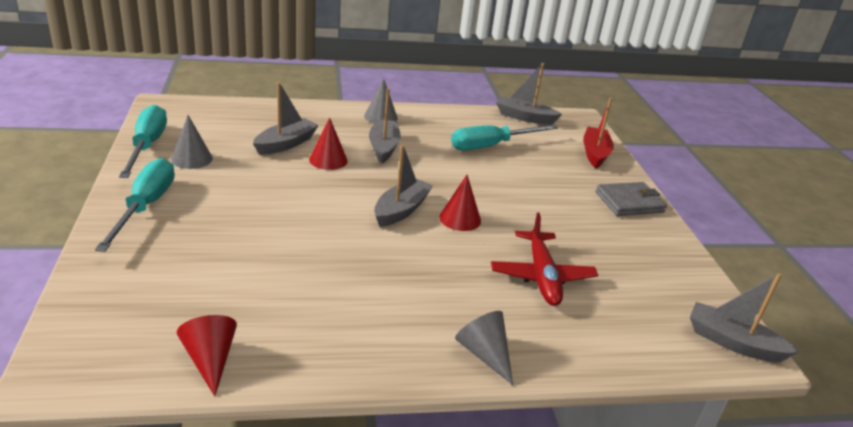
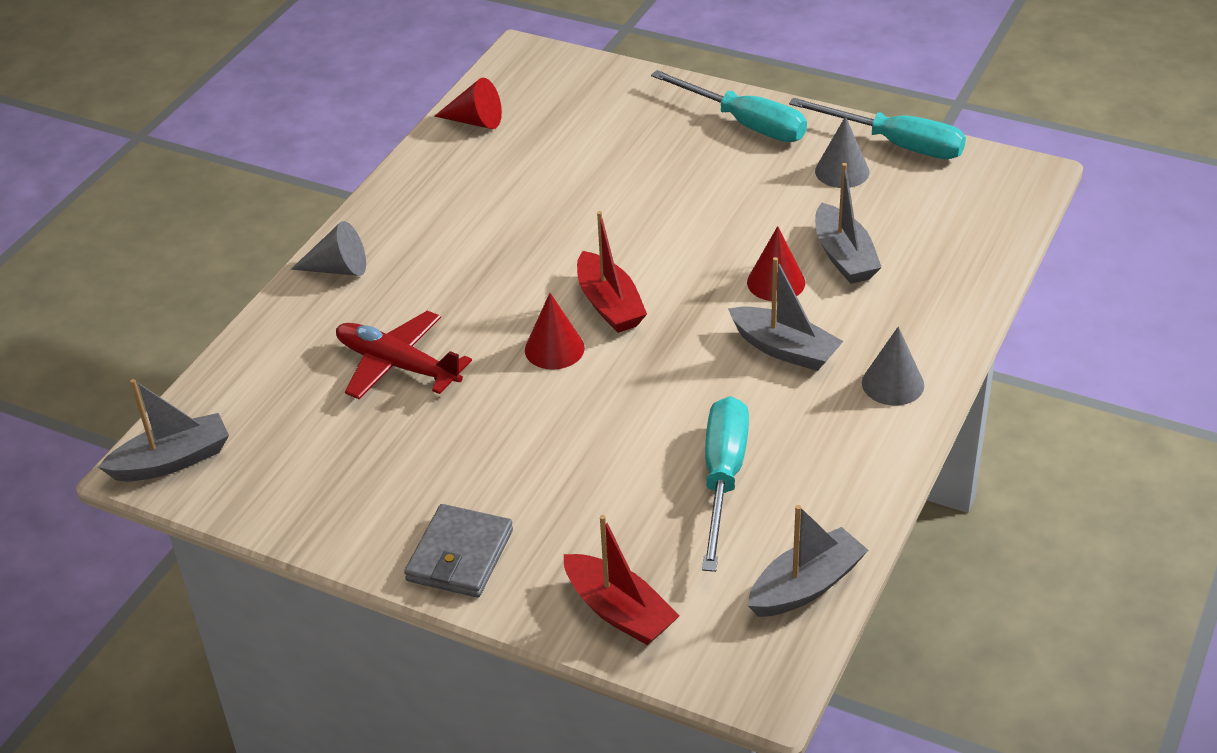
camera: 130 degrees right, 10 degrees up
grey boat [374,145,433,227] -> red boat [577,211,647,333]

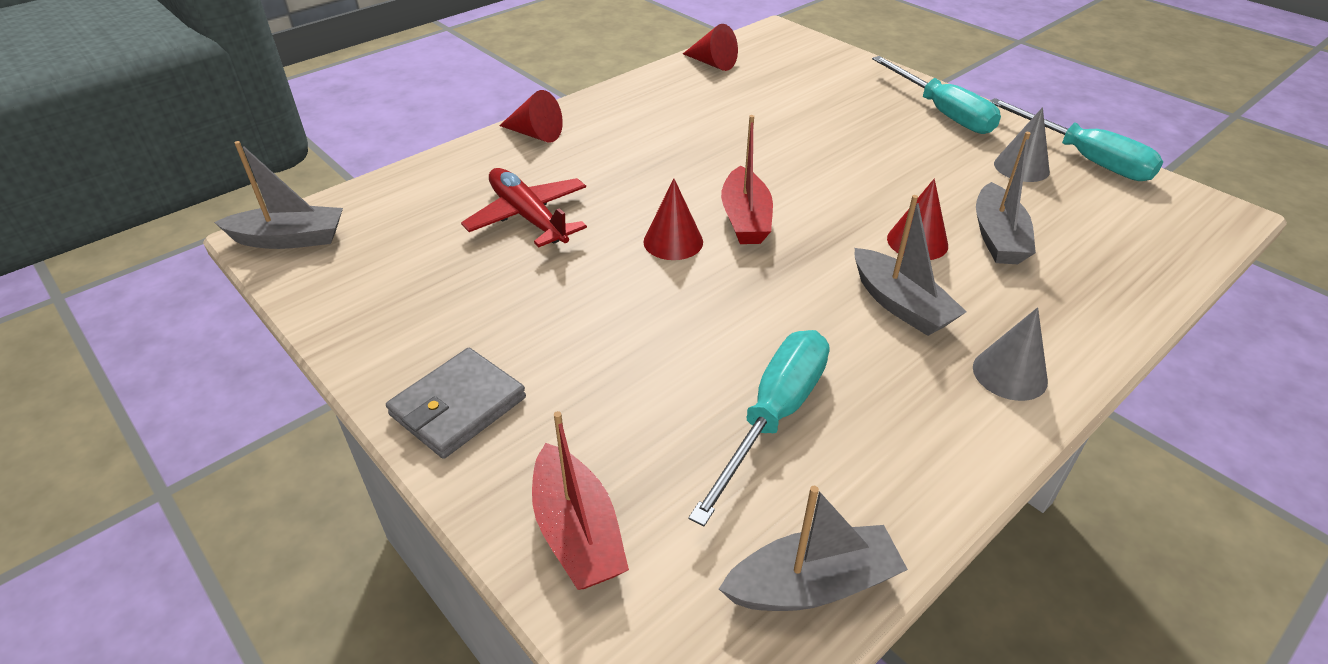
camera: 20 degrees right, 0 degrees up
grey cone [291,221,366,276] -> red cone [499,90,563,143]

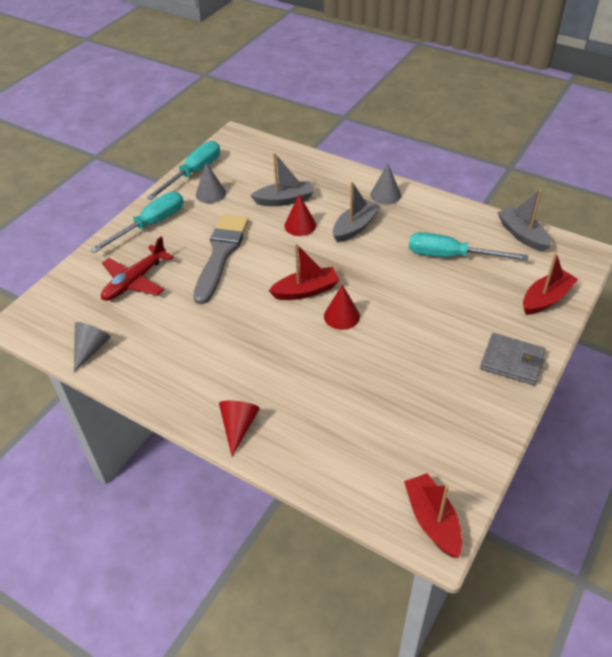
camera: 105 degrees left, 5 degrees up
grey boat [214,141,343,249] -> red boat [404,473,462,558]
red plane [461,168,587,247] -> red plane moved to [101,236,174,301]
red cone [683,24,738,71] -> grey cone [74,322,111,372]
none -> grey brush [193,214,249,304]

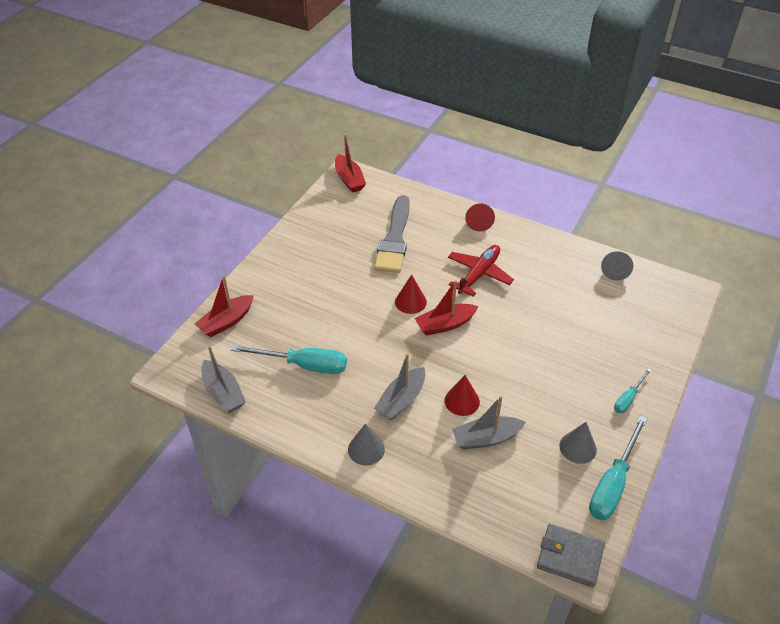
camera: 175 degrees right, 0 degrees up
turquoise screwdriver [90,192,183,253] -> turquoise screwdriver [614,368,652,413], size x0.55
red plane [101,236,174,301] -> red plane moved to [448,245,514,297]
grey brush [193,214,249,304] -> grey brush moved to [374,195,410,273]
grey wallet [480,333,546,385] -> grey wallet moved to [537,524,605,587]

